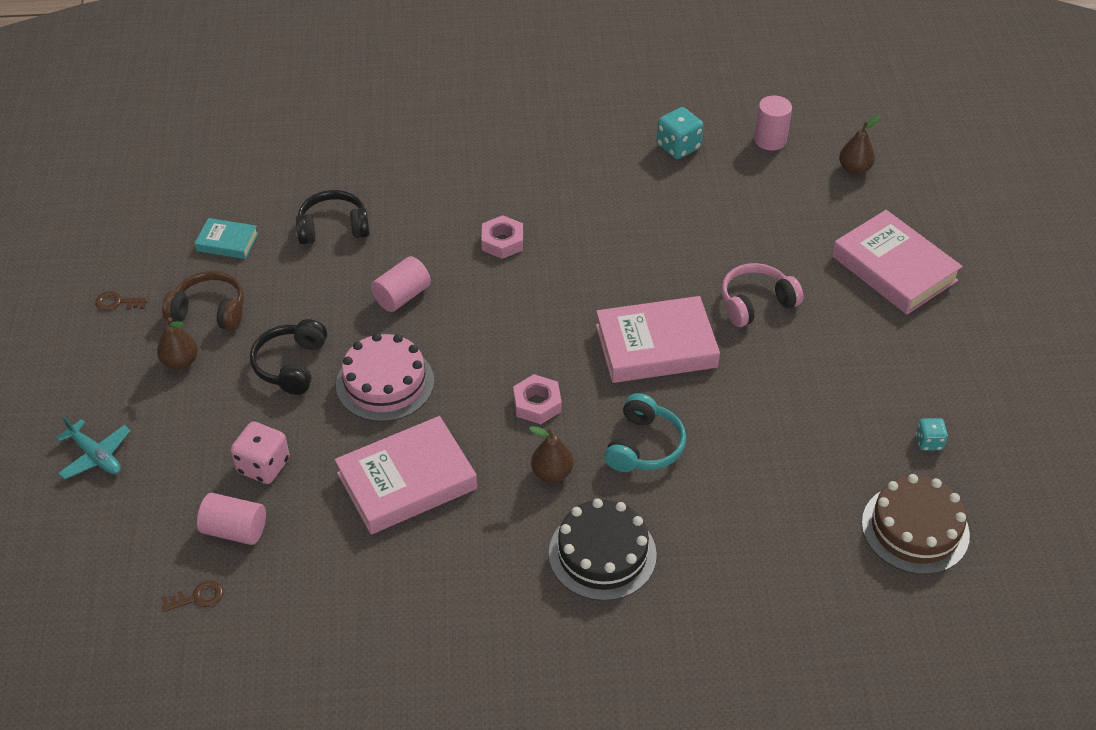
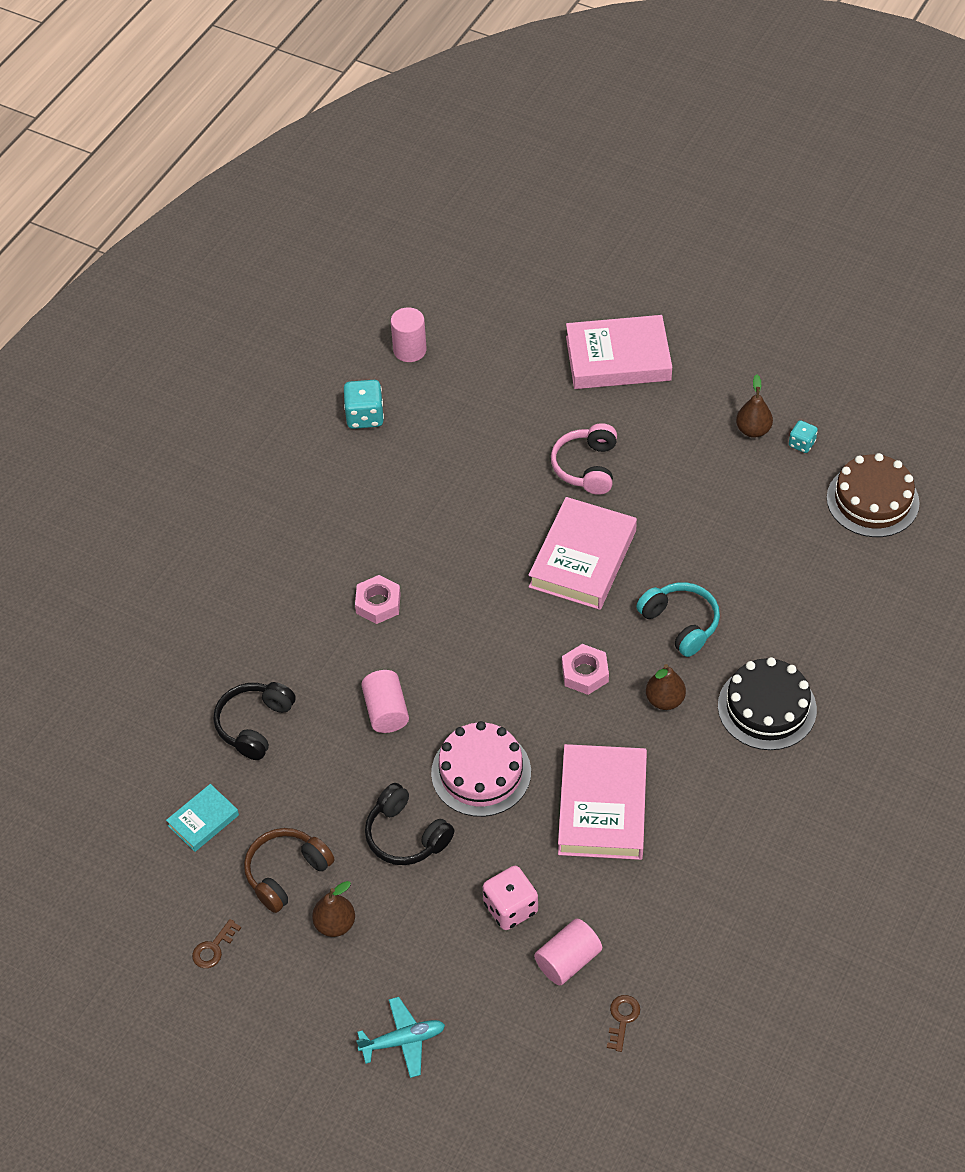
camera: 55 degrees left, 5 degrees up
brown pear [839,115,880,175] -> brown pear moved to [736,374,773,438]

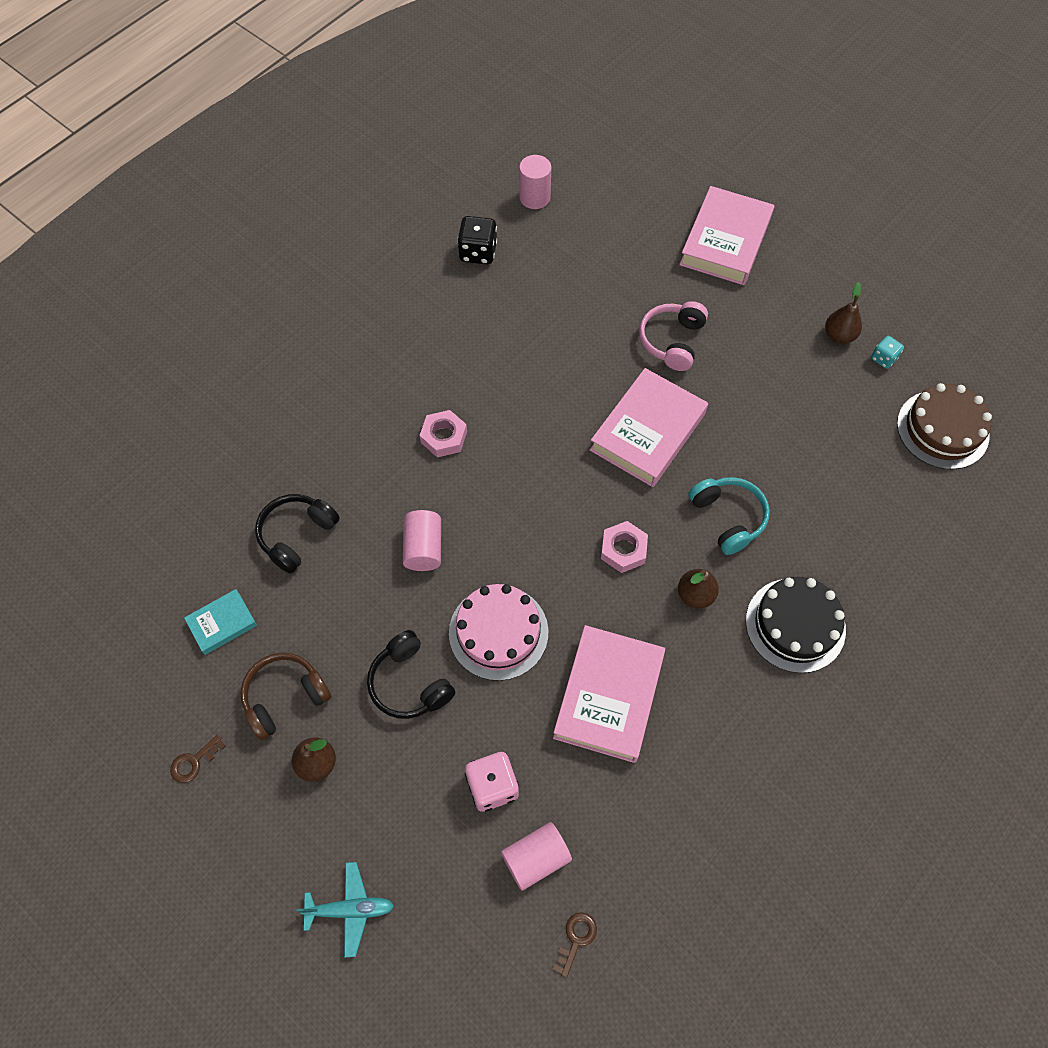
camera: 10 degrees right, 10 degrees up
turquoise dice [344,380,384,429] -> black dice [457,216,497,264]
pink book [566,315,672,389] -> pink book turned 75 degrees counterclockwise [679,186,774,285]

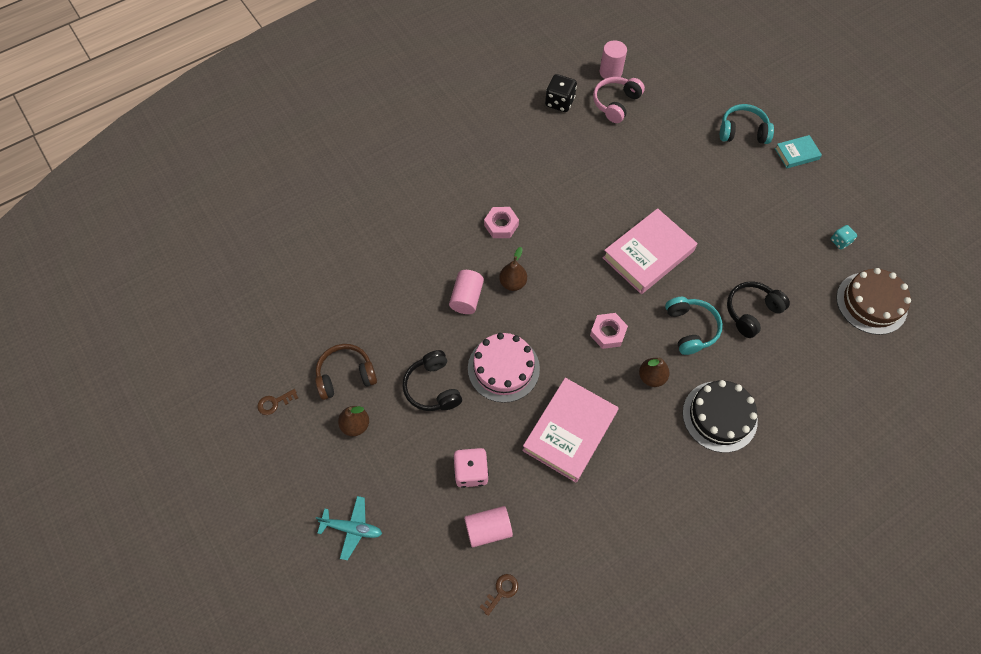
camera: 15 degrees right, 0 degrees up
turquoise book [184,589,257,655] -> turquoise book moved to [775,135,822,168]
black headphones [255,494,340,573] -> black headphones moved to [727,281,790,338]
pink headphones [639,301,708,371] -> pink headphones moved to [593,77,645,123]
pink book [679,186,774,285] -> turquoise headphones [720,104,774,144]
brown pear [825,282,862,344] -> brown pear moved to [499,247,527,291]

